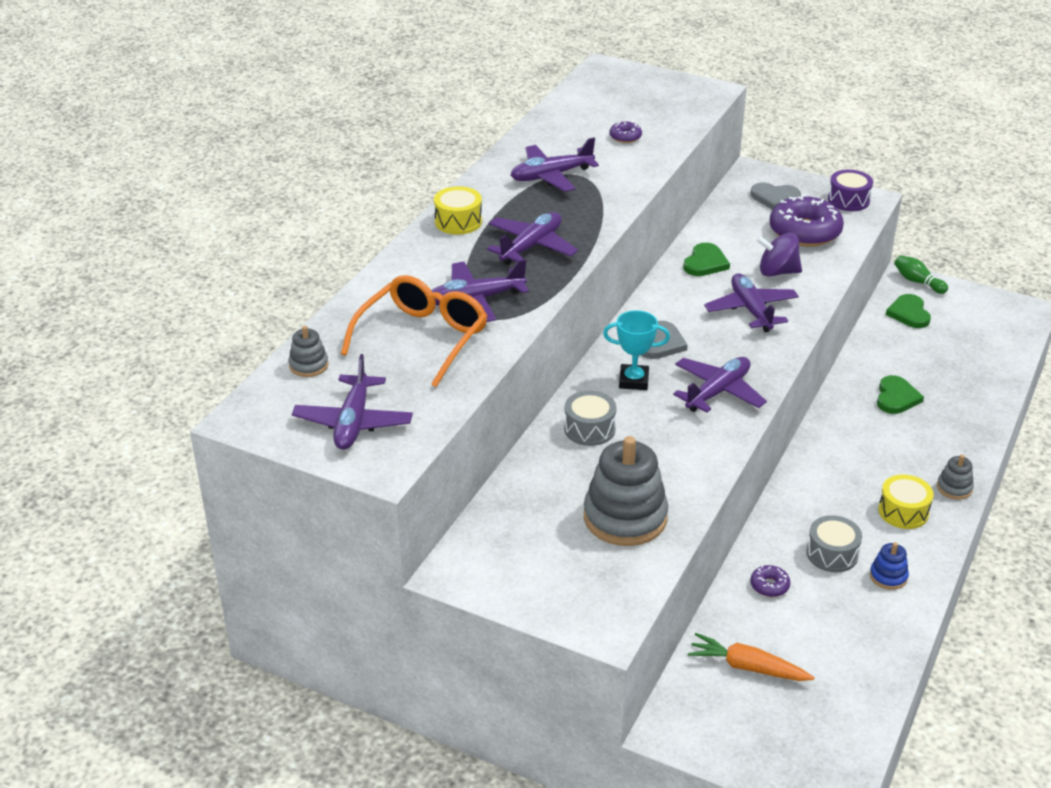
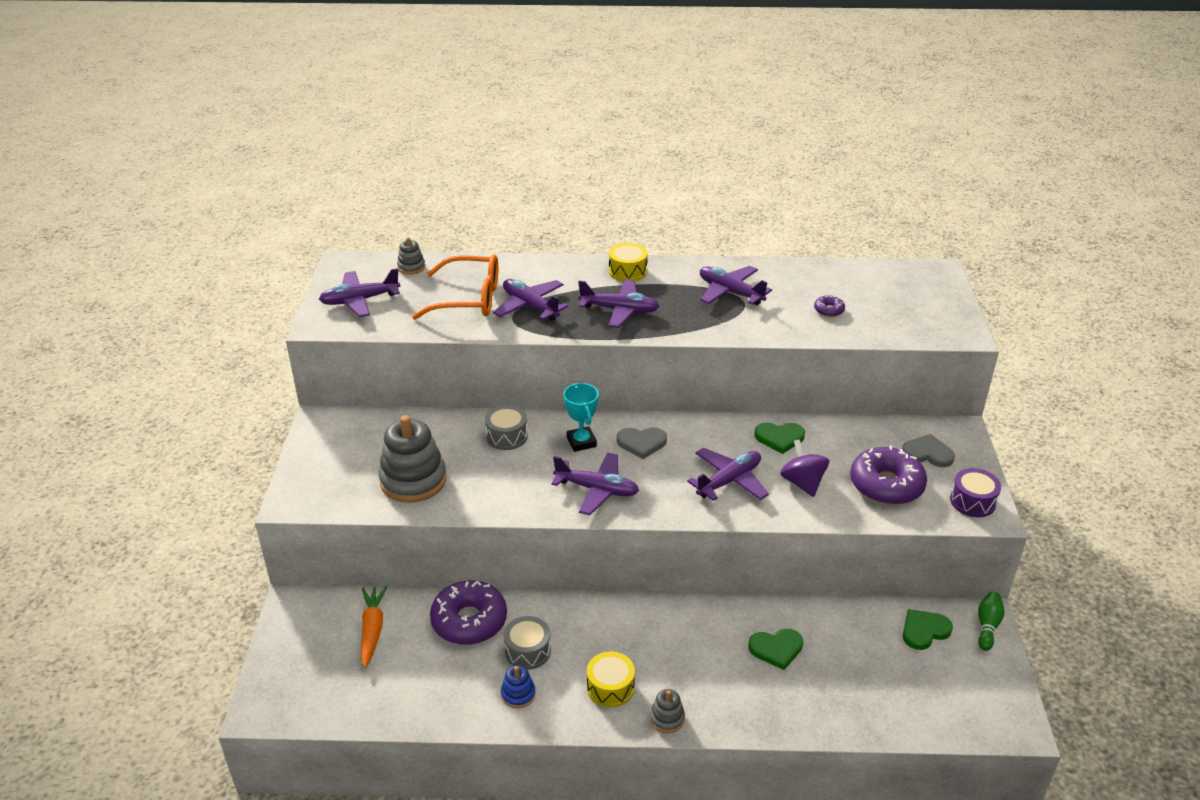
camera: 65 degrees right, 0 degrees up
grey heart [750,183,801,210] -> grey heart turned 120 degrees clockwise [902,434,955,467]
purple donut [750,565,790,597] -> purple donut [430,580,507,645], size x2.26

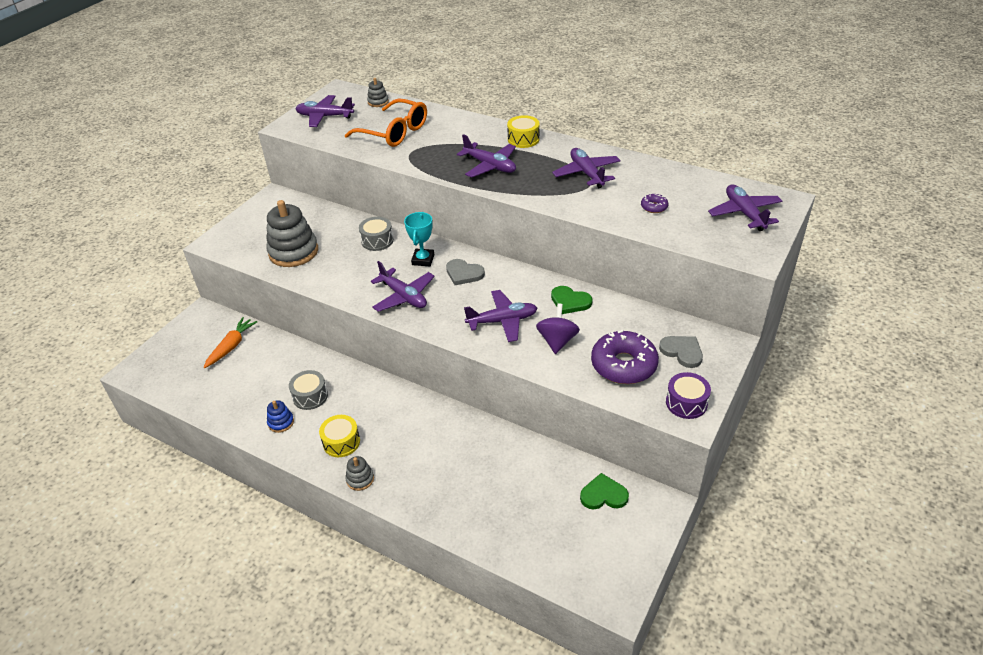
camera: 30 degrees right, 5 degrees up
purple donut [430,580,507,645] -> none
purple plane [493,279,569,321] -> purple plane moved to [708,185,782,231]
green heart [748,629,803,670] -> none
green bowling pin [978,591,1005,651] -> none

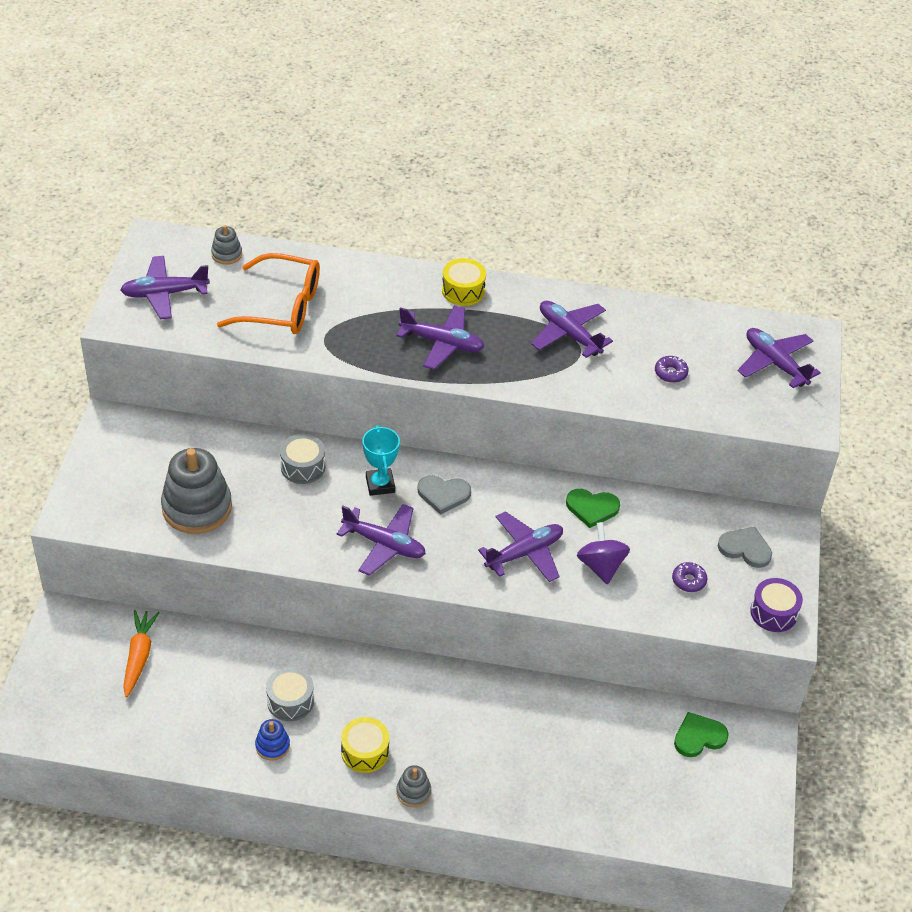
camera: 25 degrees left, 5 degrees up
purple donut [591,330,659,384] -> purple donut [672,562,707,592], size x0.44

